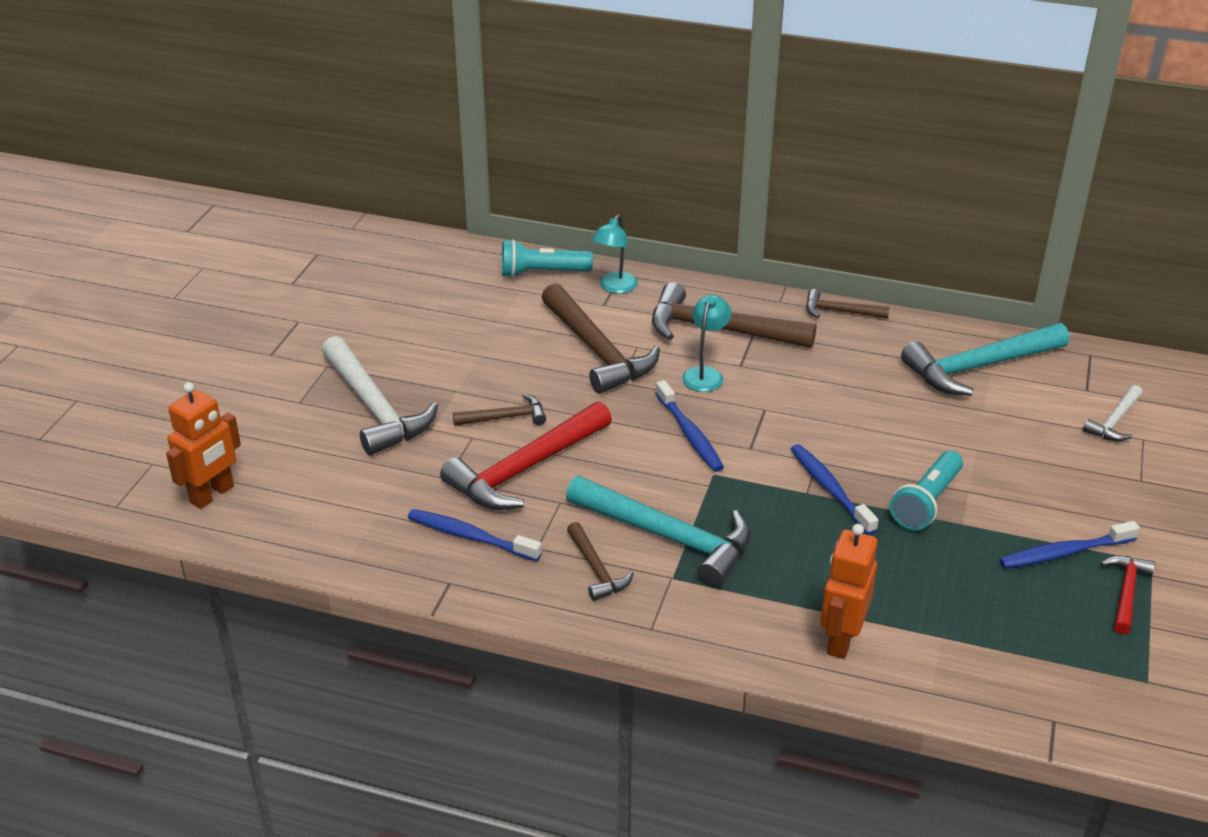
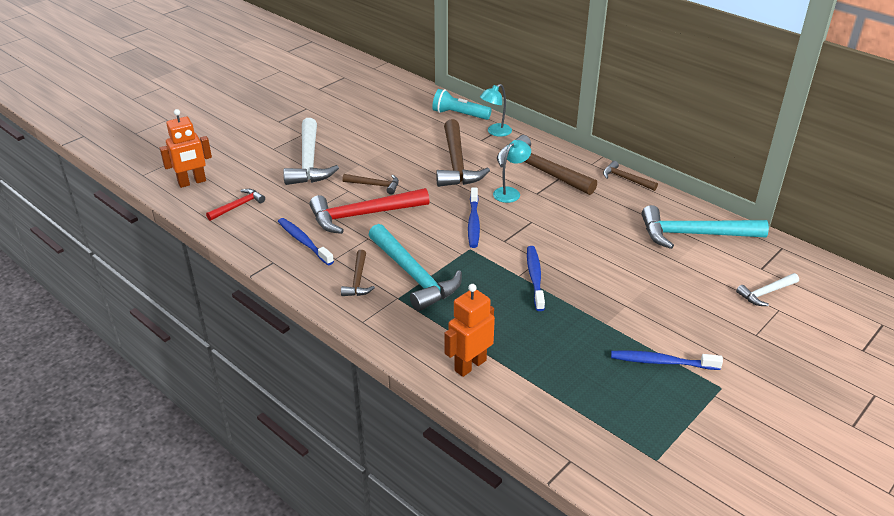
camera: 25 degrees right, 0 degrees up
turquoise flashlight [890,451,963,531] -> none
red hammer [1101,556,1155,634] -> red hammer moved to [206,189,265,221]

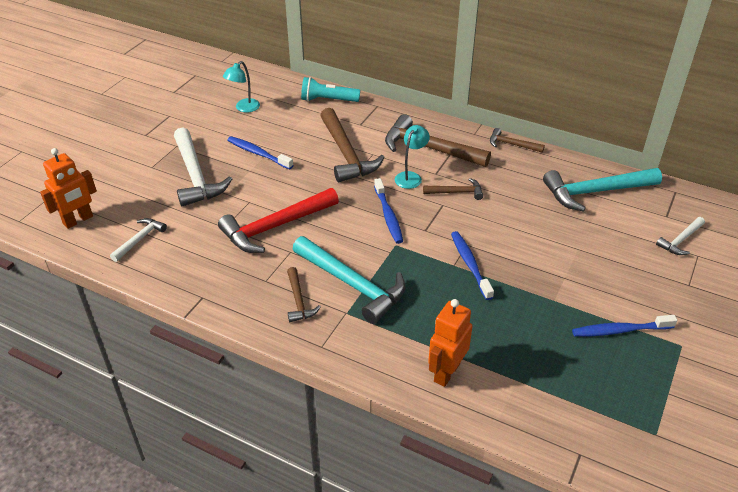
camera: 15 degrees left, 5 degrees up
red hammer [206,189,265,221] -> white hammer [110,218,167,262]
blue toothbrush [278,218,334,265] -> blue toothbrush moved to [227,136,294,170]
brown hammer [342,174,399,195] -> brown hammer moved to [423,178,483,200]
turquoise lamp [480,84,512,137] -> turquoise lamp moved to [223,61,260,113]

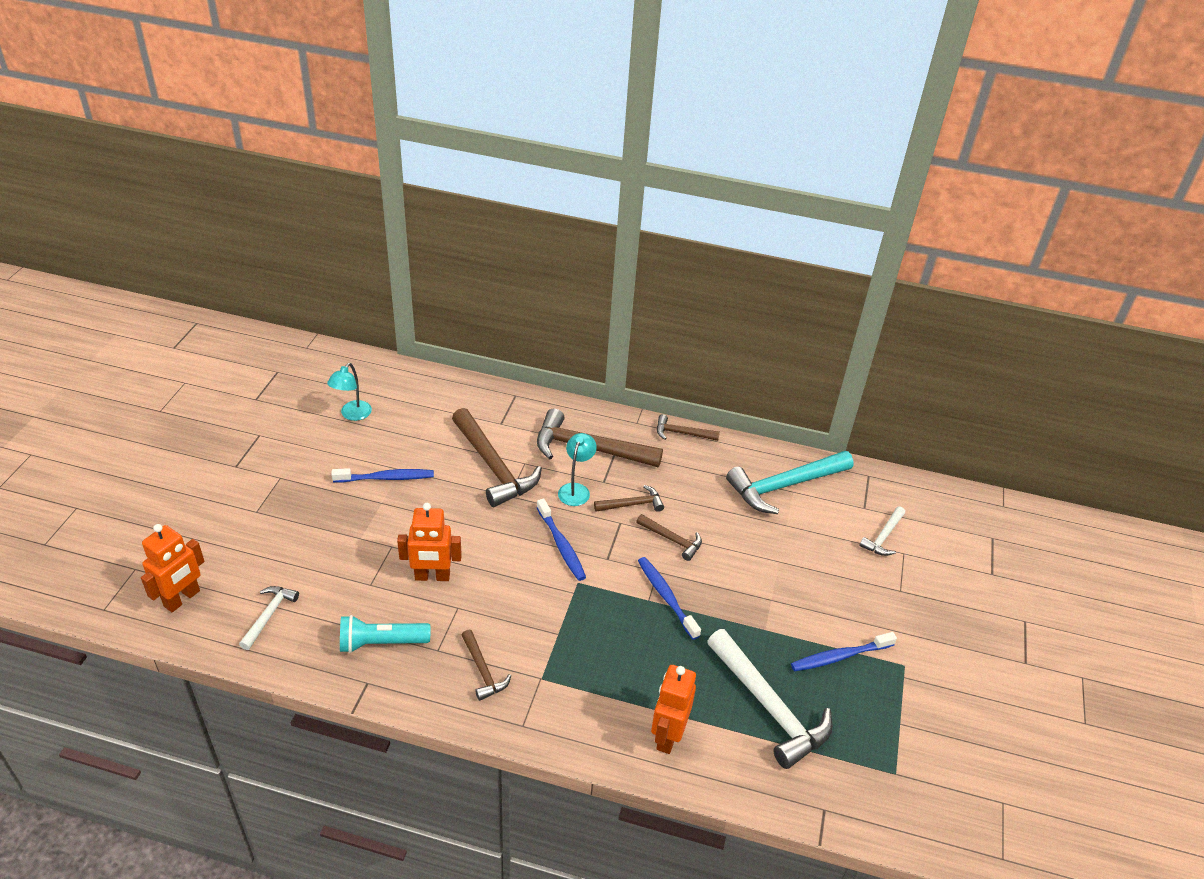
camera: 15 degrees left, 0 degrees up
white hammer [174,128,232,206] -> white hammer moved to [707,629,833,769]
red hammer [218,188,339,253] -> orange robot [397,503,462,581]
blue toothbrush [227,136,294,170] -> blue toothbrush turned 150 degrees clockwise [331,468,434,483]
turquoise hammer [293,236,406,324] -> none
turquoise flashlight [301,77,360,102] -> turquoise flashlight moved to [340,615,430,653]
none -> brown hammer [636,514,702,561]

